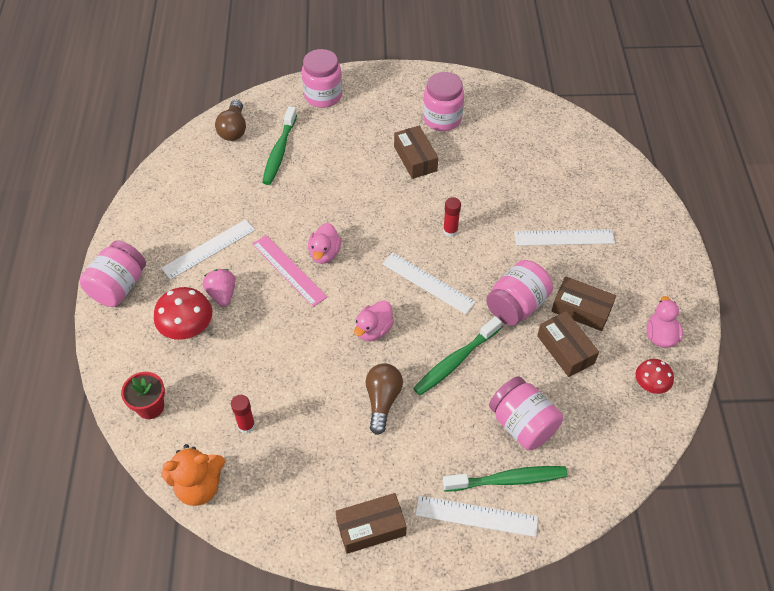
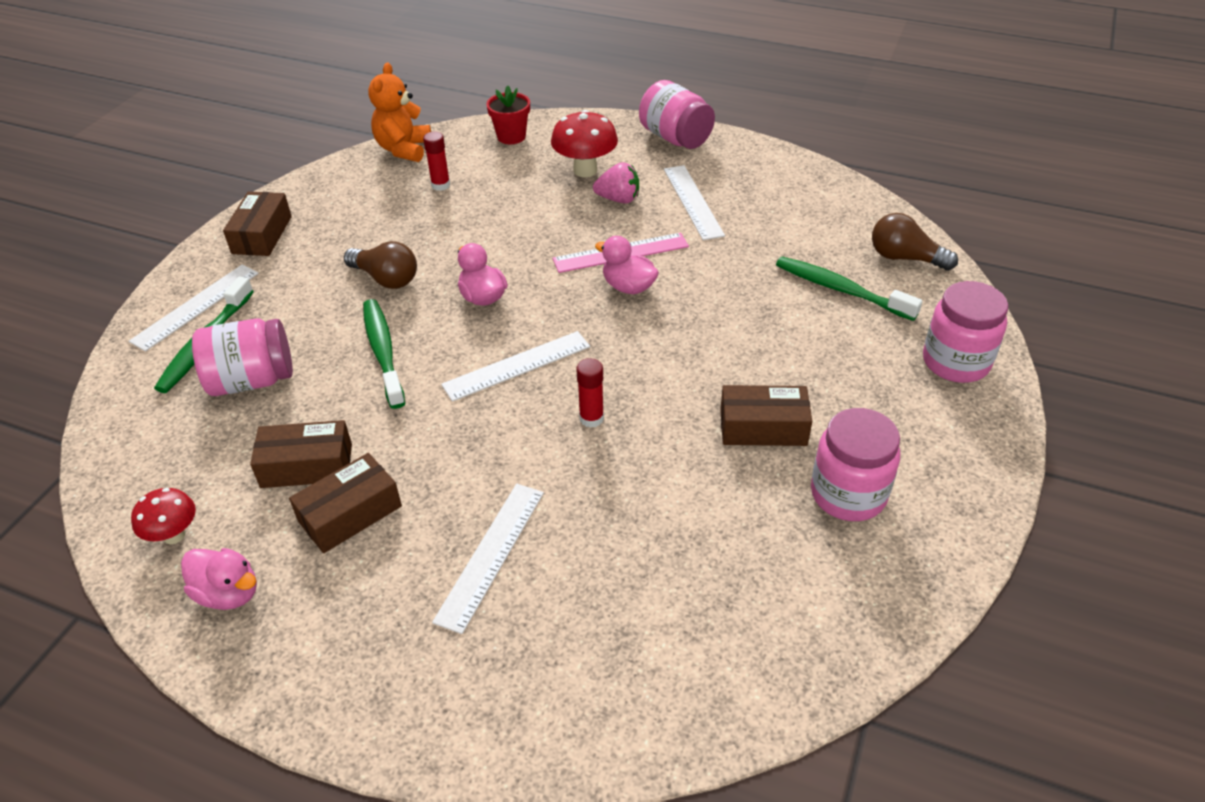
camera: 115 degrees right, 10 degrees down
pink jar [486,260,553,326] -> none

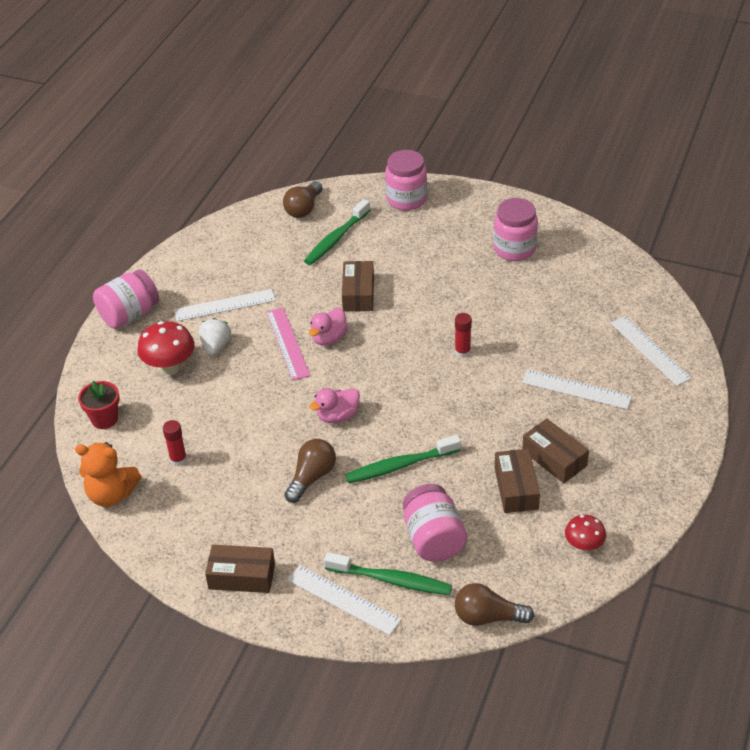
camera: 90 degrees left, 0 degrees up
pink duck [181,548,257,610] -> none
white ruler [441,331,590,402] -> white ruler moved to [611,316,692,386]
pink strawberry [593,162,639,204] -> white strawberry [199,318,231,356]
brown box [720,385,812,446] -> brown box moved to [342,261,374,311]
none -> brown light bulb [455,583,534,626]

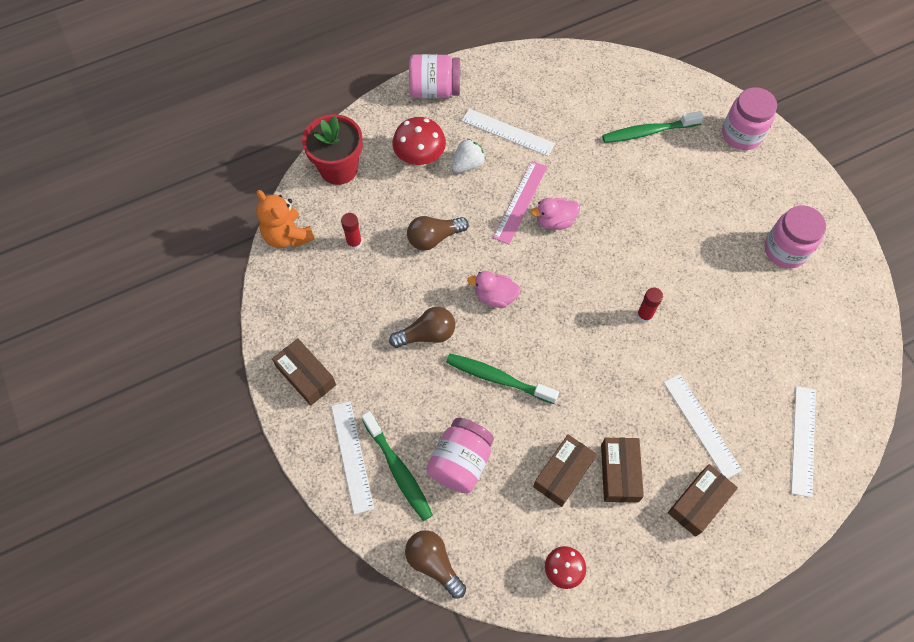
camera: 40 degrees right, 20 degrees up
red flower pot [78,381,120,429] -> red flower pot [302,114,363,185], size x1.60
brown light bulb [283,181,323,218] -> brown light bulb moved to [407,216,469,251]
brown box [342,261,374,311] -> brown box moved to [668,464,738,537]

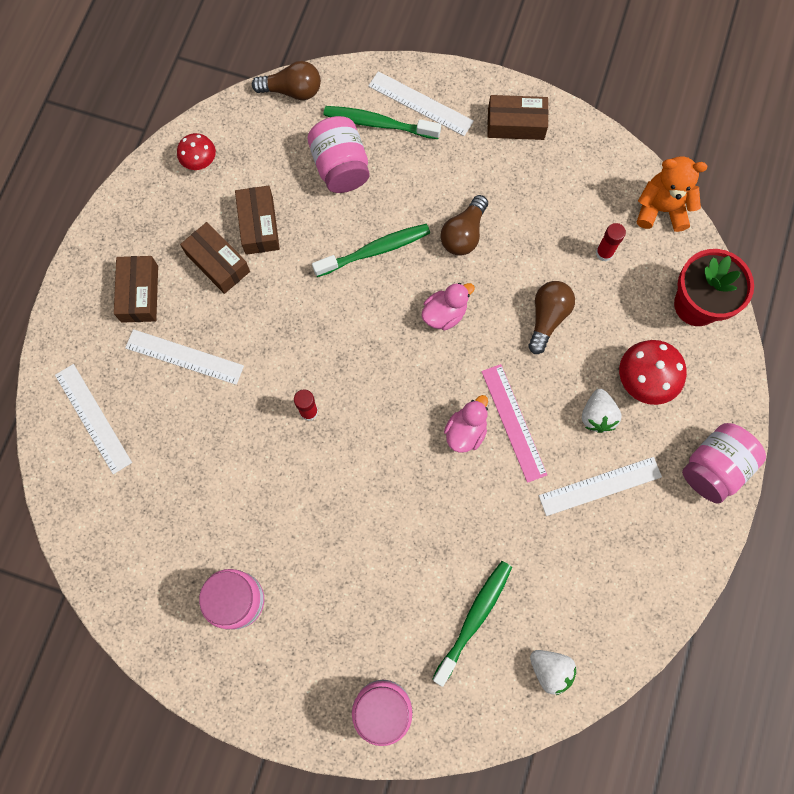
camera: 135 degrees right, 10 degrees up
none -> white strawberry [530,650,576,695]

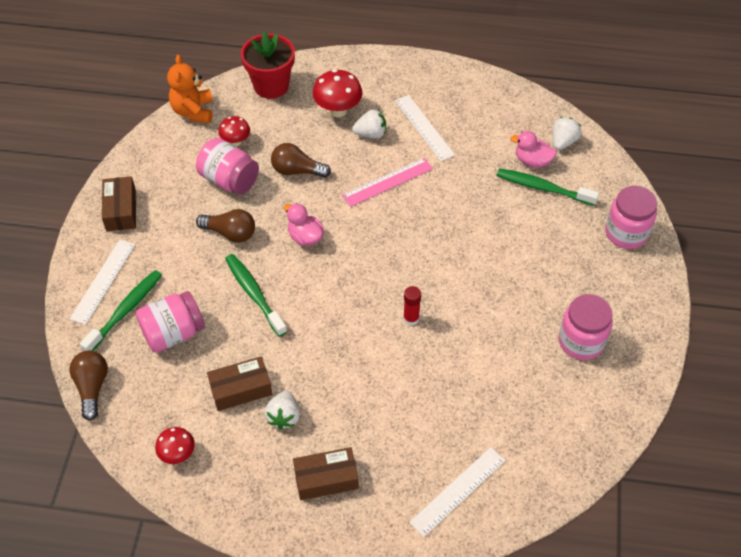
camera: 100 degrees left, 20 degrees down
white ruler [125,329,244,385] -> none
brown box [180,222,250,294] -> white strawberry [264,391,300,430]
green toothbrush [323,106,441,139] -> green toothbrush turned 150 degrees counterclockwise [80,270,162,351]
pink duck [444,395,488,453] -> pink duck moved to [510,131,557,168]
red glue stick [596,223,626,261] -> red mushroom [218,116,250,146]
pink jar [682,423,766,504] -> pink jar moved to [196,138,259,195]

